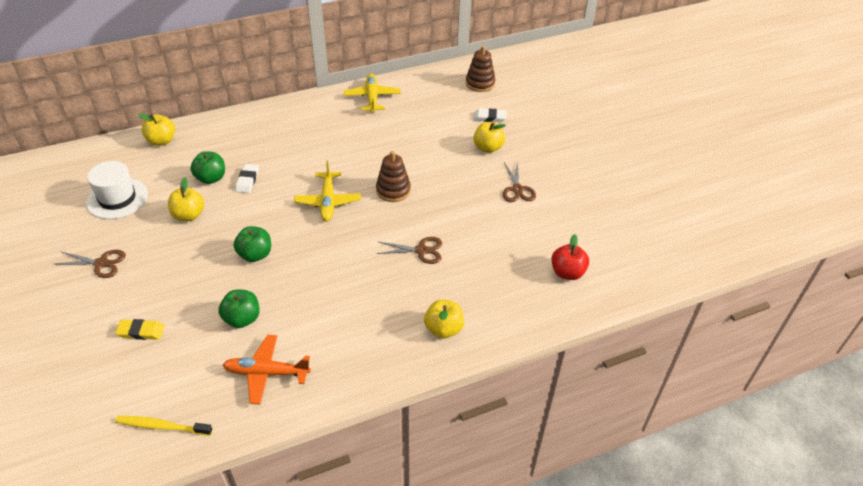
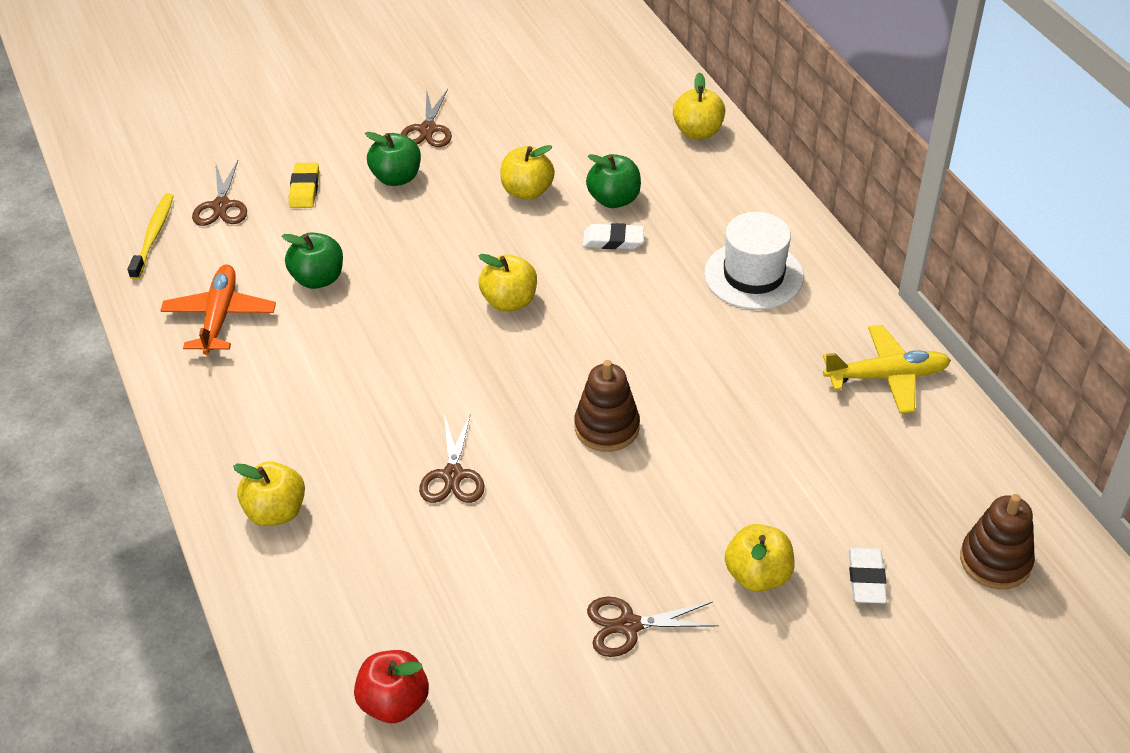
camera: 90 degrees right, 0 degrees up
white hat [86,161,148,219] -> white hat moved to [704,212,804,310]
green apple [234,226,271,262] -> green apple moved to [365,132,421,186]
yellow plane [294,161,361,222] -> none
none -> brown scissors [192,161,247,226]
none -> yellow apple [478,254,537,312]

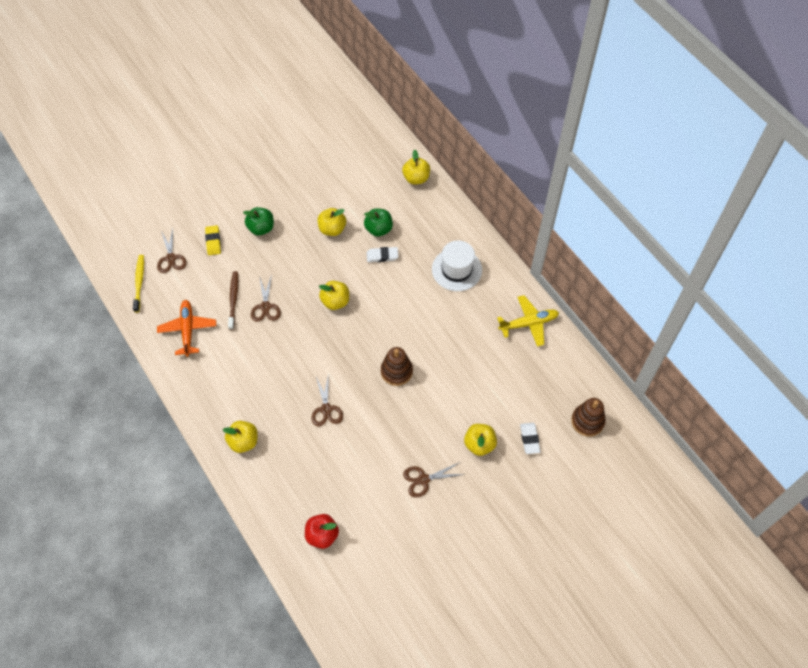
camera: 10 degrees left, 15 degrees up
green apple [282,232,343,289] -> brown toothbrush [228,271,238,330]
brown scissors [401,89,452,147] -> brown scissors moved to [251,274,281,322]

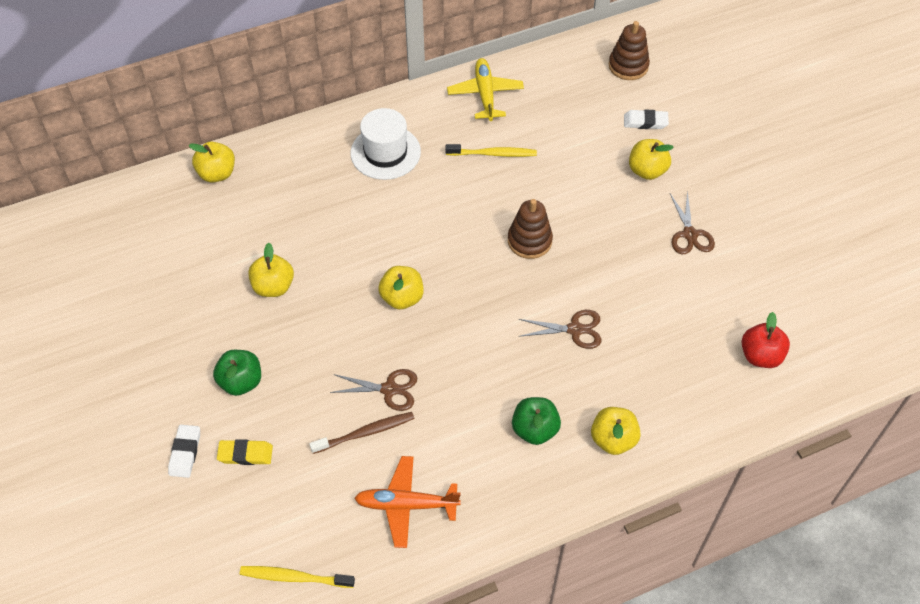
camera: 80 degrees left, 5 degrees down
brown scissors [157,229,186,273] -> none
brown toothbrush [228,271,238,330] -> brown toothbrush turned 150 degrees clockwise [309,412,414,454]
green apple [364,208,393,237] -> green apple moved to [512,397,561,445]
white eraser [367,247,398,262] -> white eraser moved to [168,425,200,478]
none -> yellow toothbrush [445,144,537,157]

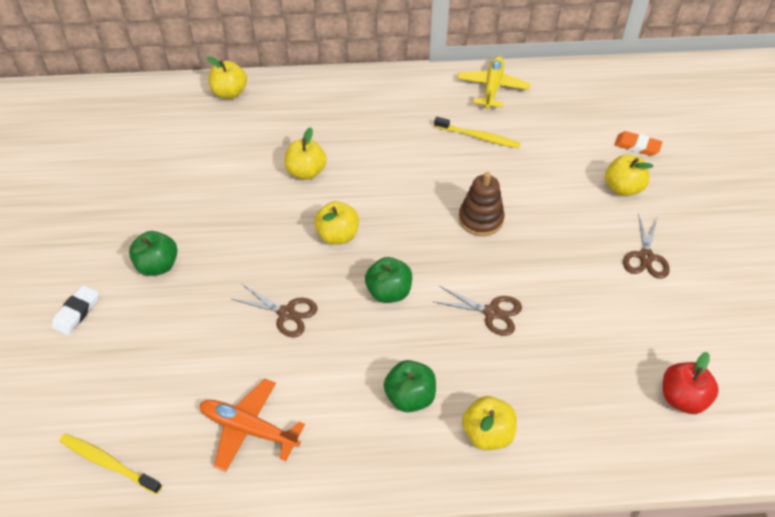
camera: 20 degrees right, 5 degrees down
yellow eraser [217,439,273,465] -> none
yellow apple [248,243,294,297] -> yellow apple moved to [285,127,327,180]
brown toothbrush [309,412,414,454] -> none
white hat [351,108,421,180] -> none
brown stacking toy [609,21,650,80] -> none
white eraser [624,109,669,129] -> orange eraser [614,131,662,156]
none -> green apple [365,257,412,303]

